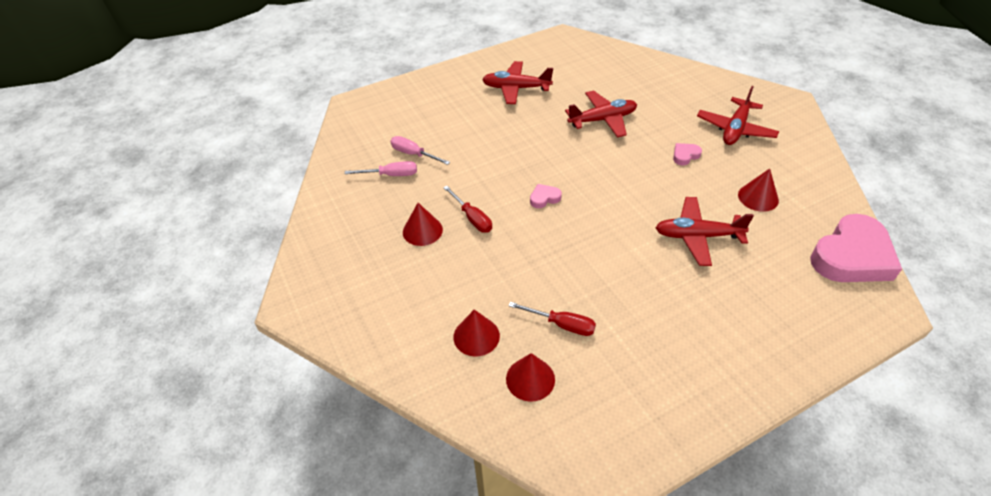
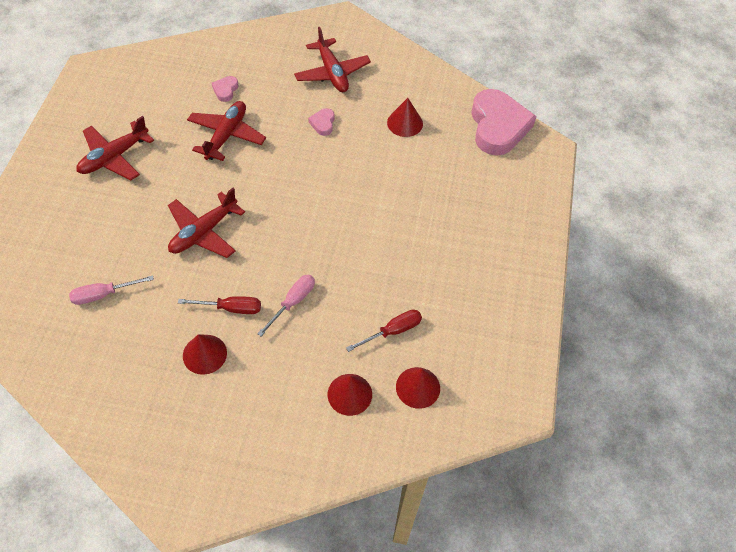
camera: 55 degrees left, 10 degrees up
pink screwdriver [345,161,417,176] -> pink screwdriver moved to [257,275,315,336]
pink heart [530,184,562,208] -> pink heart moved to [212,76,239,102]
red plane [656,197,754,266] -> red plane moved to [168,188,245,258]

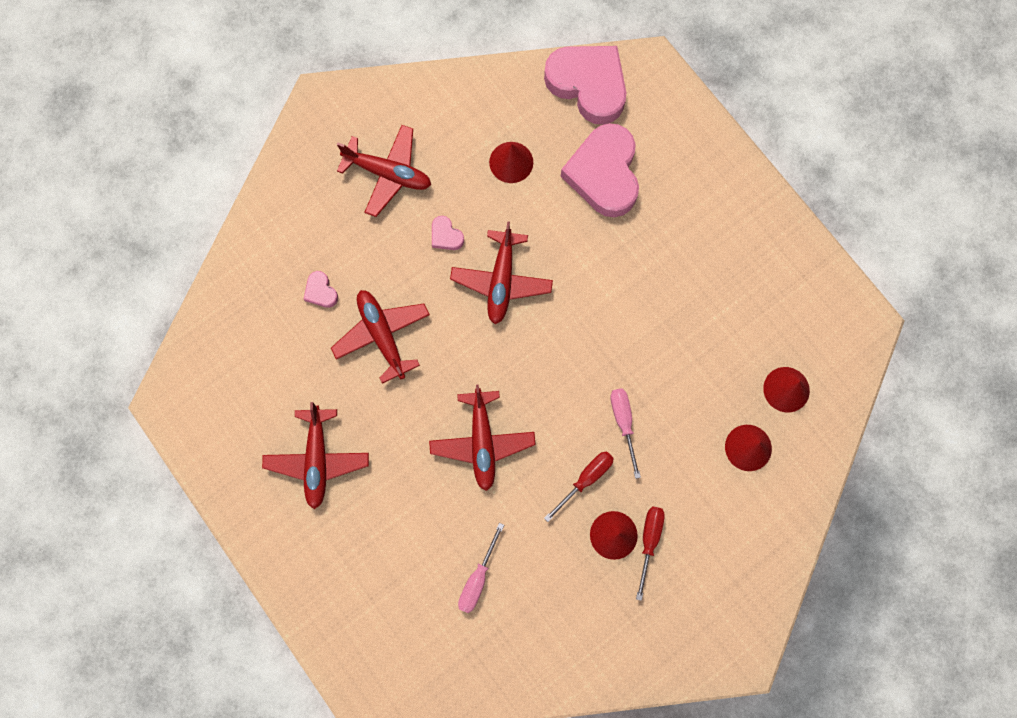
camera: 45 degrees left, 20 degrees up
red screwdriver [346,309,422,352] -> red screwdriver moved to [636,506,665,601]
none -> red plane [450,221,553,324]
none -> pink heart [561,123,639,217]

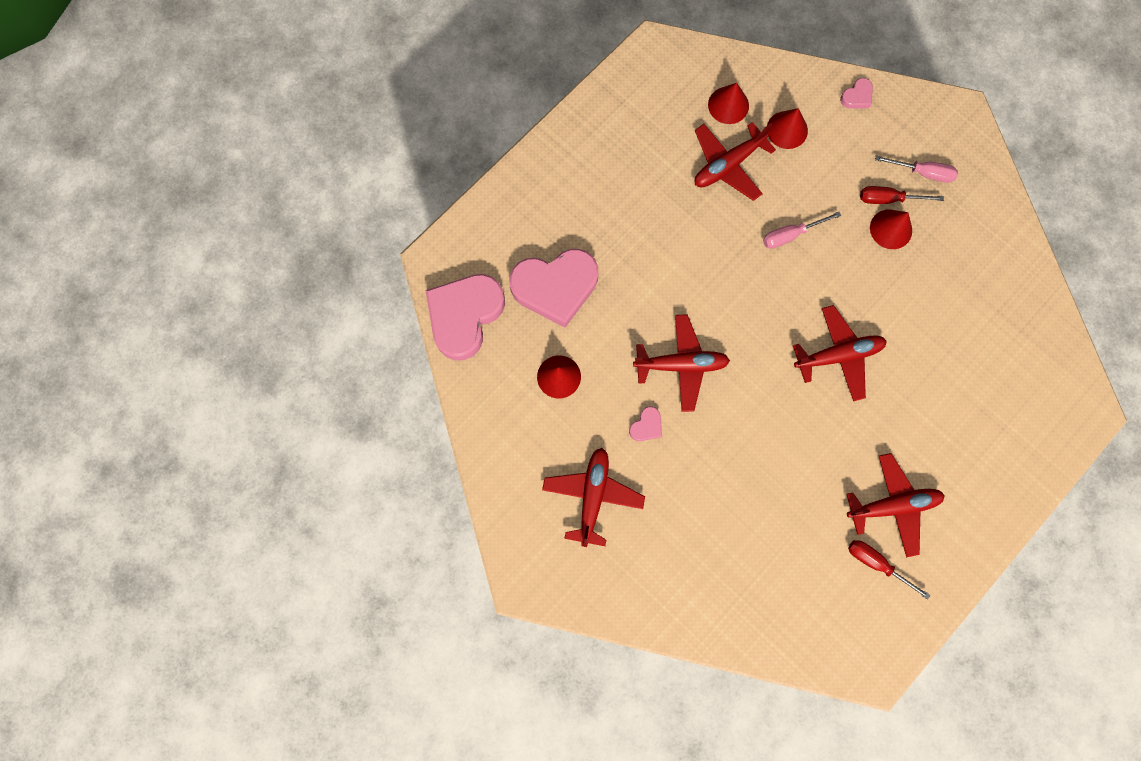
camera: 100 degrees left, 0 degrees up
pink heart [304,271,338,308] -> pink heart moved to [840,78,873,109]
red plane [331,290,430,384] -> red plane moved to [694,122,776,201]
pink screwdriver [458,523,504,613] -> pink screwdriver moved to [875,155,958,183]
red screwdriver [544,451,614,522] -> red screwdriver moved to [848,540,930,600]

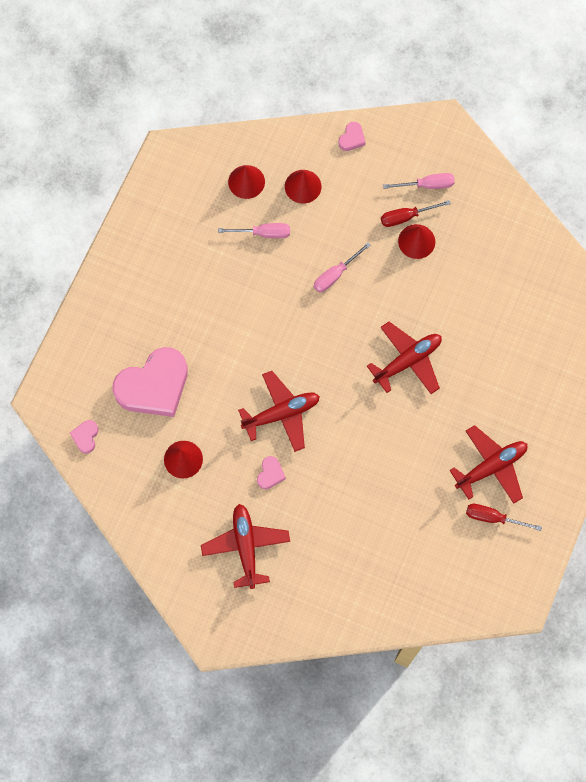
camera: 20 degrees left, 5 degrees down
pink heart [425,274,505,361] -> pink heart [70,420,99,453], size x0.41
red plane [694,122,776,201] -> pink screwdriver [218,223,290,238]

